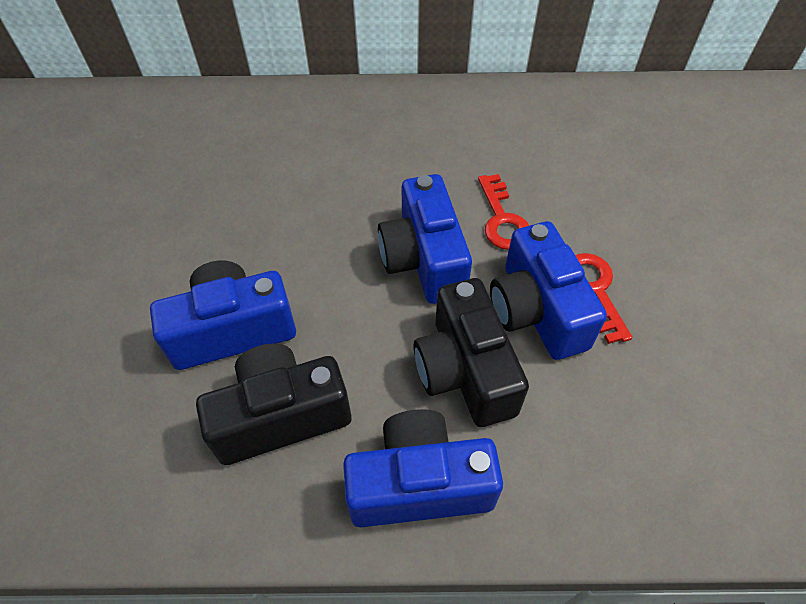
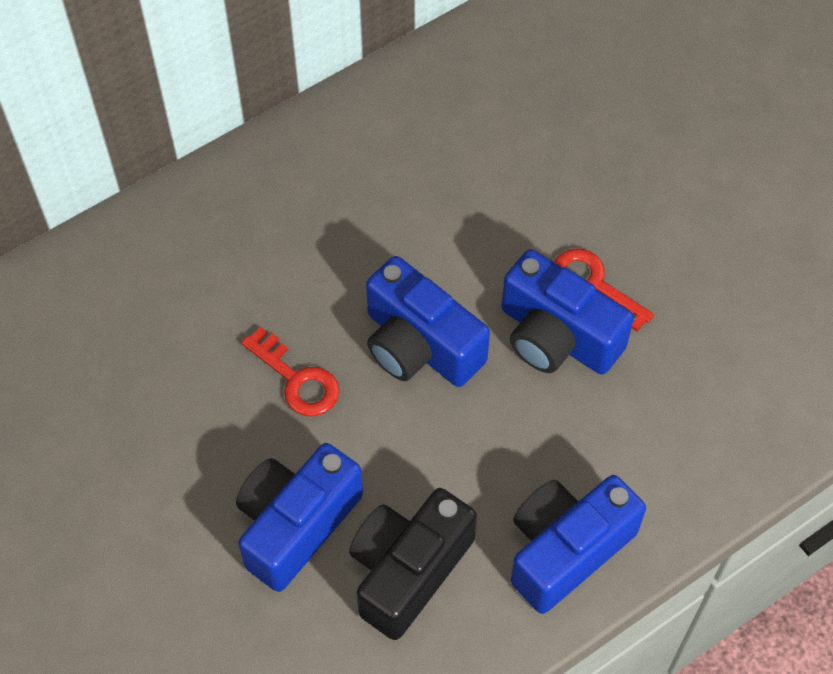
camera: 35 degrees left, 5 degrees up
black camera [413,278,529,427] -> none
red key [478,174,529,250] -> red key moved to [241,327,339,416]

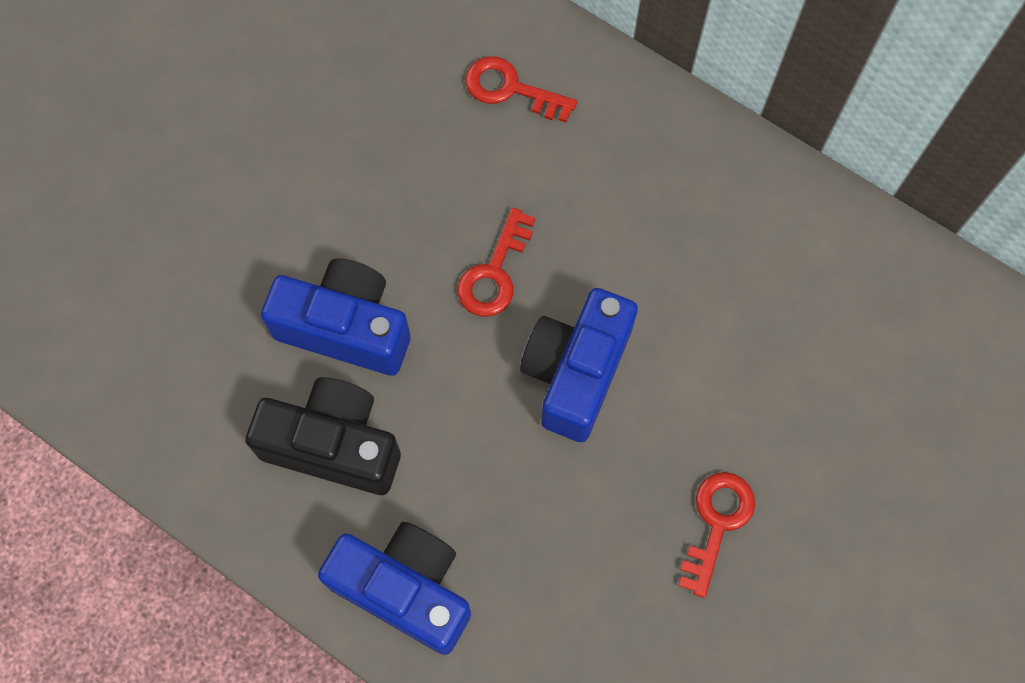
camera: 70 degrees right, 10 degrees up
blue camera [501,249,634,374] -> none
none -> red key [465,56,577,123]

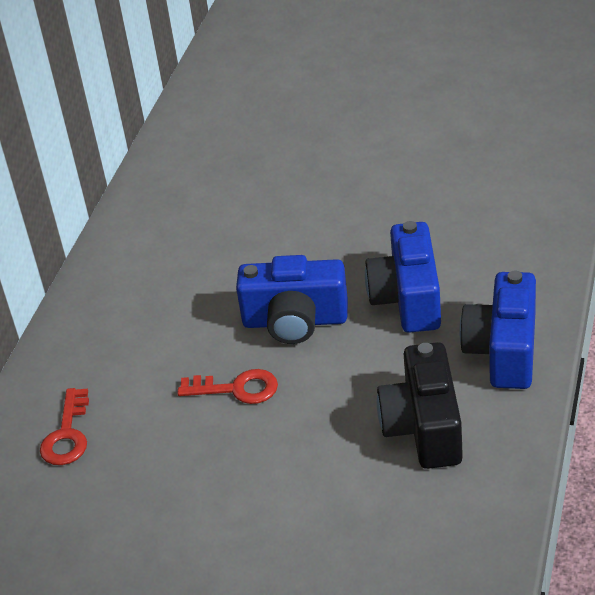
camera: 105 degrees left, 30 degrees down
blue camera [261,259,411,376] -> blue camera moved to [365,221,441,333]
red key [678,472,755,598] -> none

